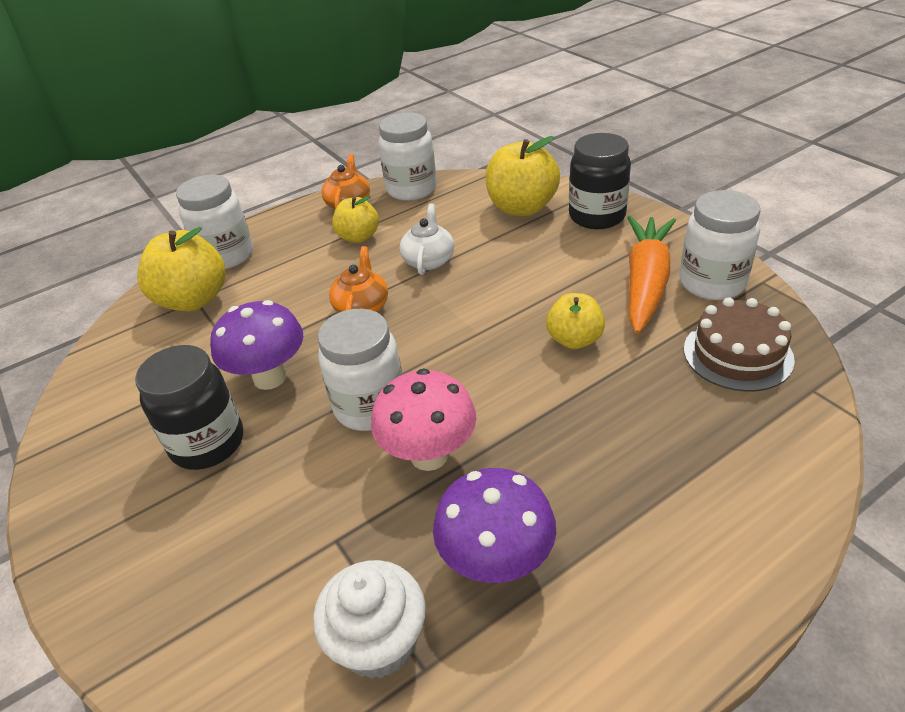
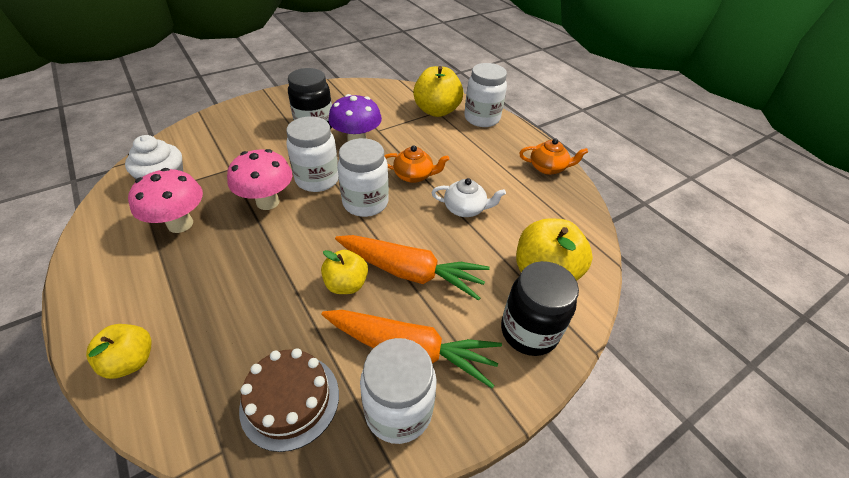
camera: 85 degrees right, 5 degrees up
yellow apple [332,196,379,243] -> yellow apple moved to [86,324,152,379]
white jar [378,112,437,201] -> white jar moved to [337,138,389,217]
purple mushroom [433,468,556,583] -> pink mushroom [128,168,203,233]
none -> orange carrot [335,235,490,301]

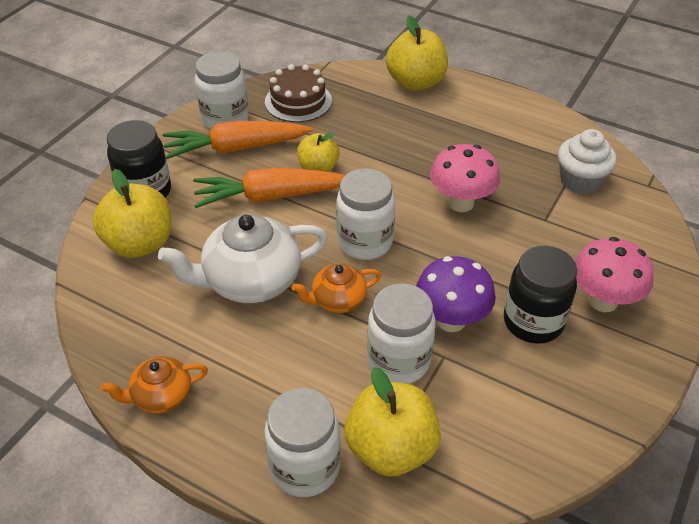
camera: 155 degrees right, 0 degrees up
yellow apple [86,324,152,379] -> yellow apple [386,16,448,91], size x1.63
pink mushroom [128,168,203,233] -> pink mushroom moved to [575,237,654,312]
white jar [286,116,339,192] -> white jar moved to [367,284,436,384]
white teapot [431,178,506,217] -> white teapot [158,214,328,303], size x1.81

